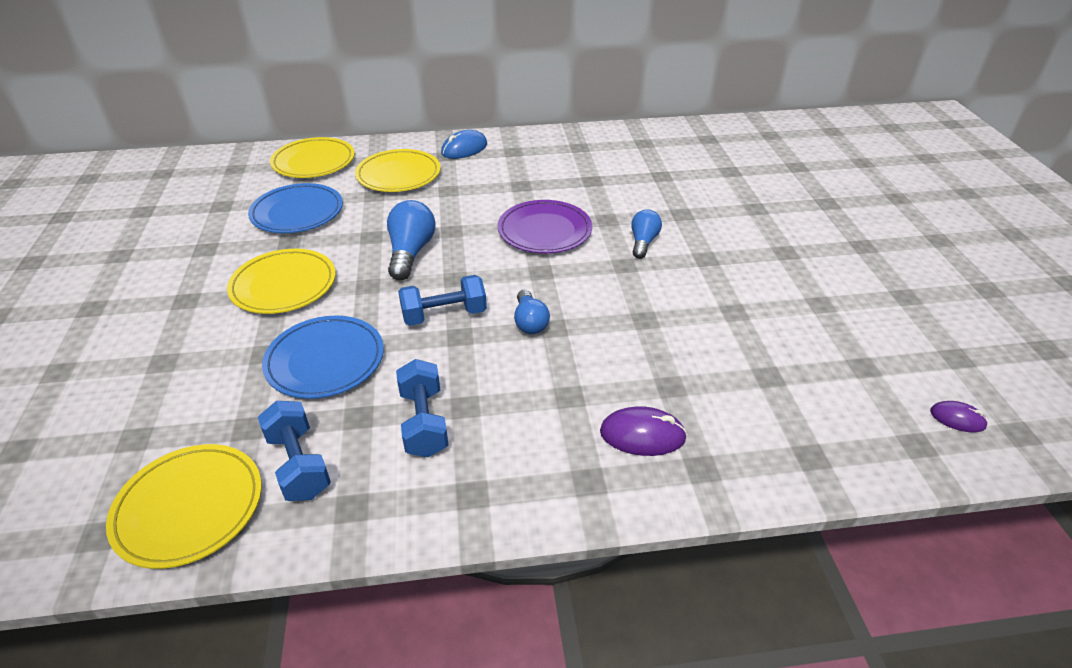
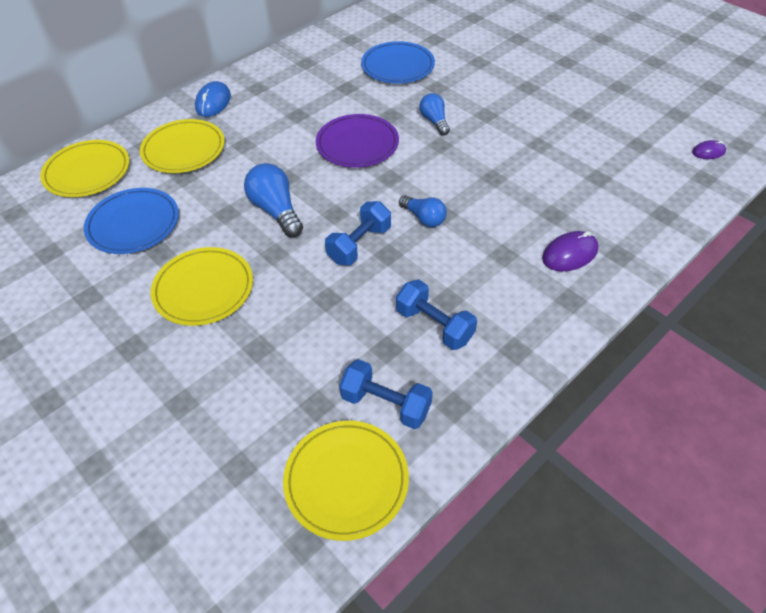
camera: 35 degrees left, 10 degrees up
blue plate [262,316,384,399] -> blue plate moved to [361,41,435,84]

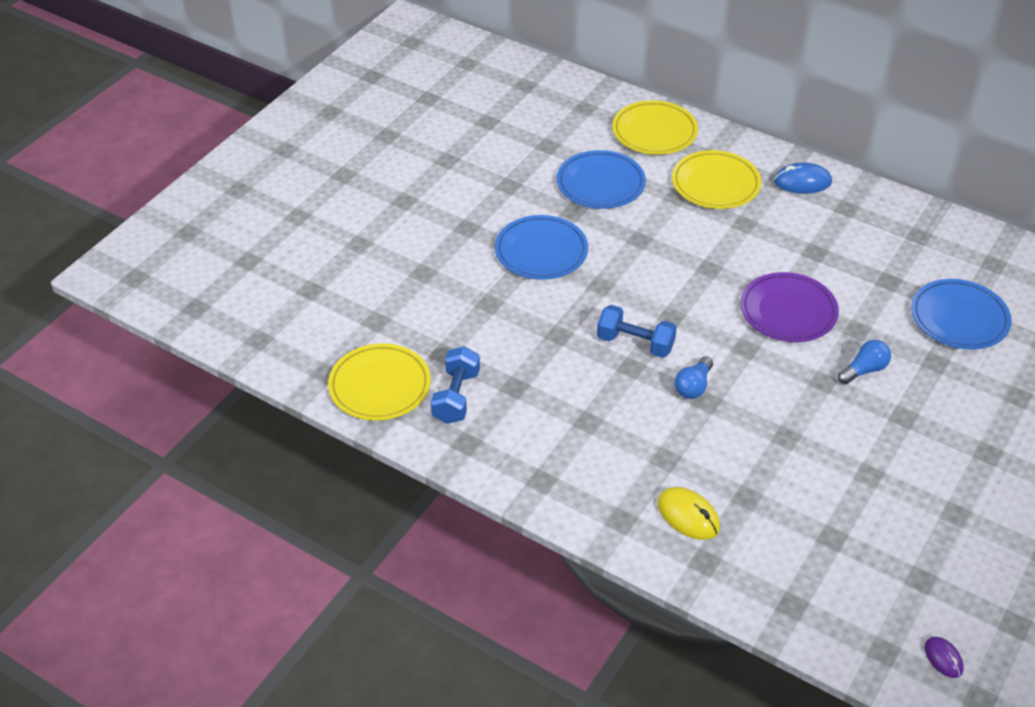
camera: 75 degrees right, 5 degrees down
yellow plate [151,247,253,326] -> blue plate [495,215,588,280]
blue light bulb [244,163,303,237] -> none
blue dumbbell [396,279,477,350] -> none
purple mouse [542,231,599,272] -> yellow mouse [658,487,720,540]

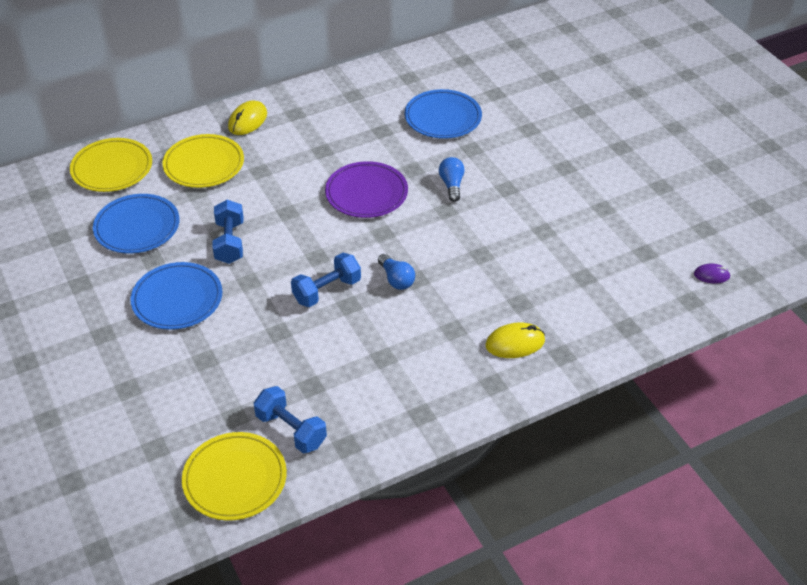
camera: 60 degrees left, 0 degrees up
blue mouse [774,162,832,194] -> yellow mouse [228,100,267,135]
none -> blue dumbbell [212,200,243,264]

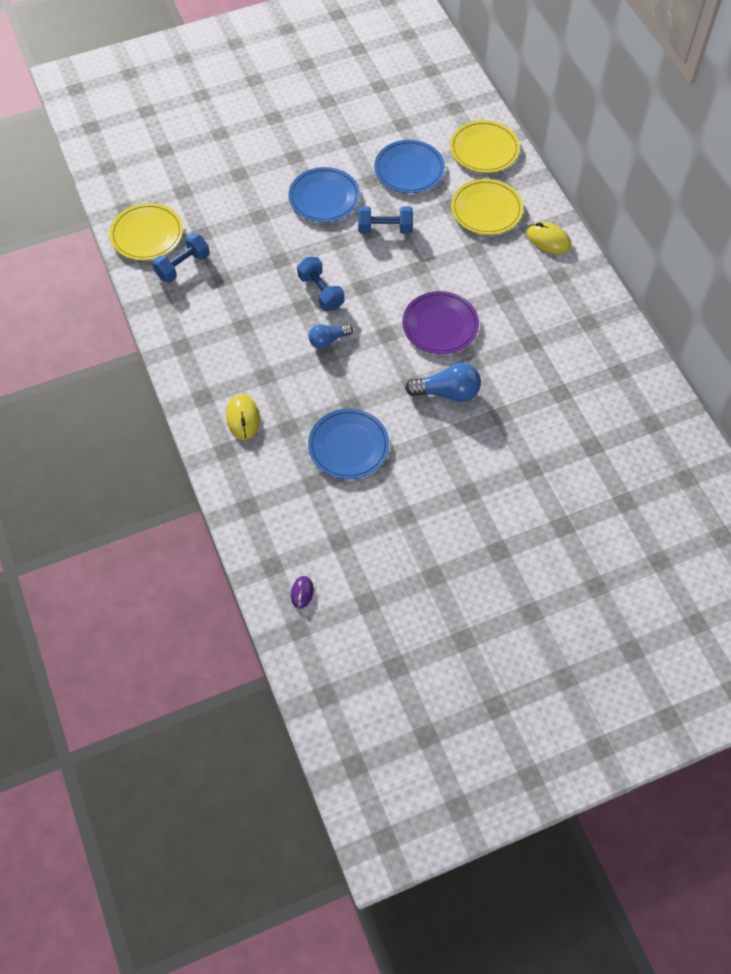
camera: 95 degrees right, 15 degrees up
blue plate [405,89,482,139] -> blue plate moved to [308,409,389,480]
blue light bulb [439,157,465,202] -> blue light bulb [405,363,481,402], size x1.55

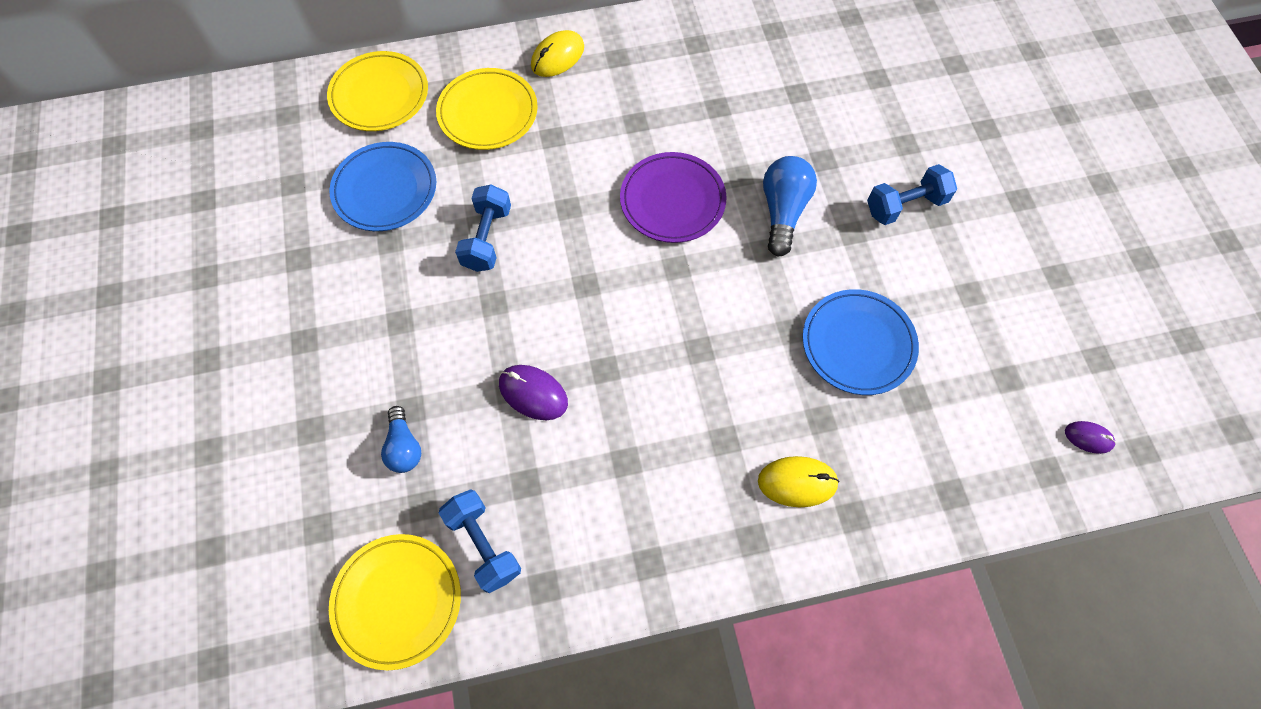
camera: 80 degrees left, 5 degrees up
blue plate [288,167,360,222] -> none
blue dumbbell [297,257,344,311] -> blue dumbbell moved to [867,164,957,225]
blue light bulb [309,324,353,349] -> blue light bulb moved to [381,406,421,473]
none -> purple mouse [499,365,568,420]

